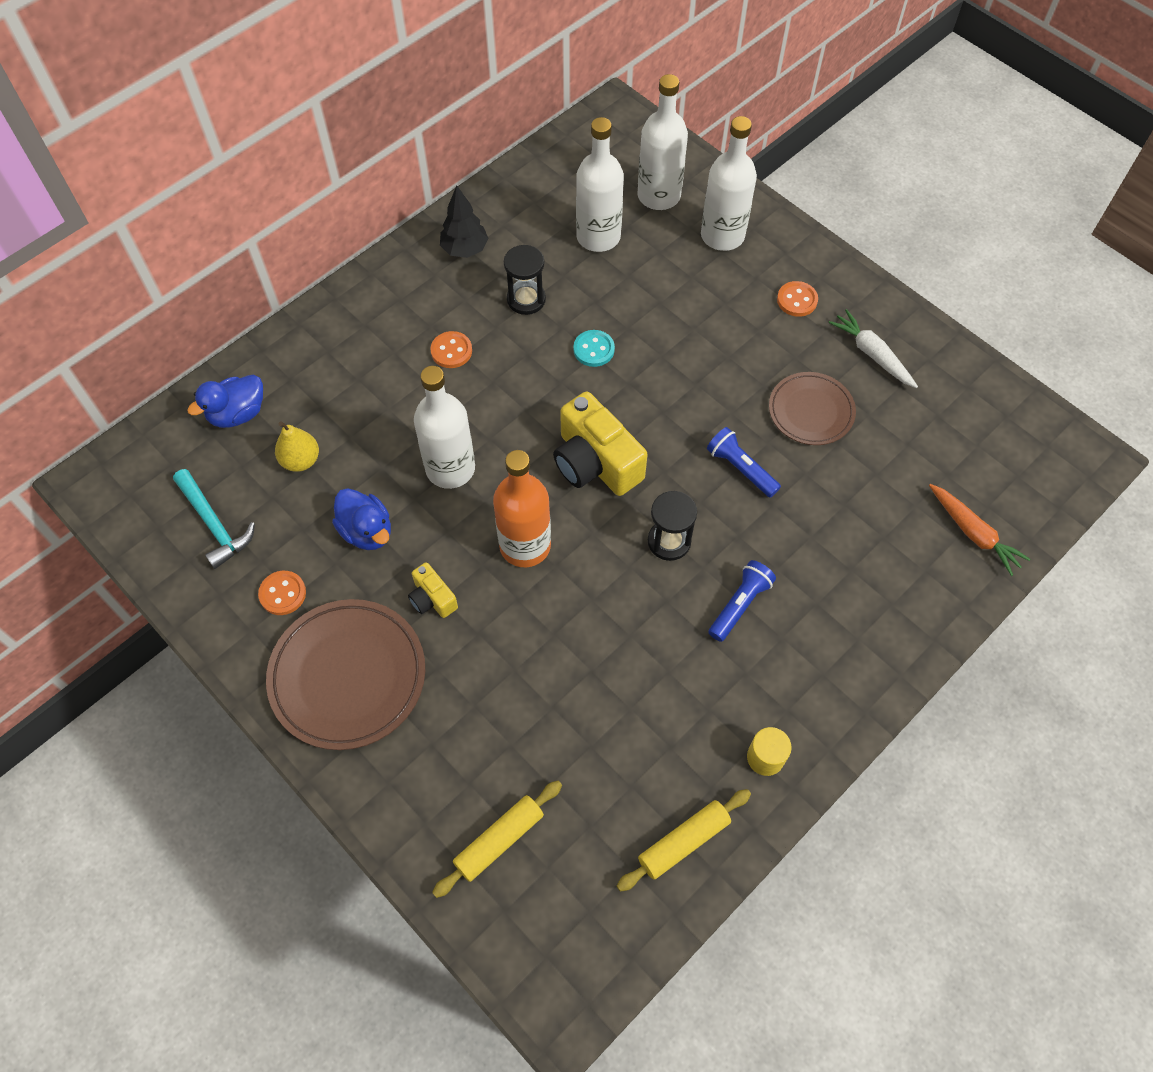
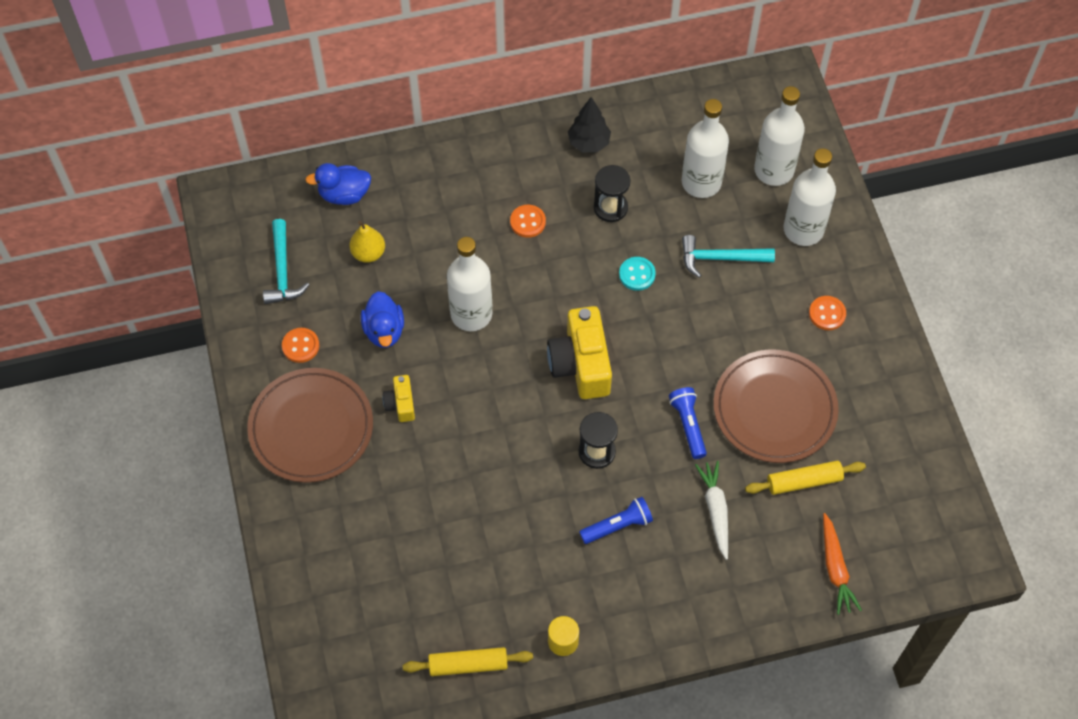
camera: 30 degrees right, 0 degrees up
yellow rolling pin [432,781,562,898] -> yellow rolling pin moved to [745,461,866,495]
orange bottle [493,450,551,567] -> none
brown plate [769,372,856,445] -> brown plate [713,350,839,463], size x1.62
white carrot [829,309,918,388] -> white carrot moved to [695,461,728,560]
none -> turquoise hammer [682,235,775,278]

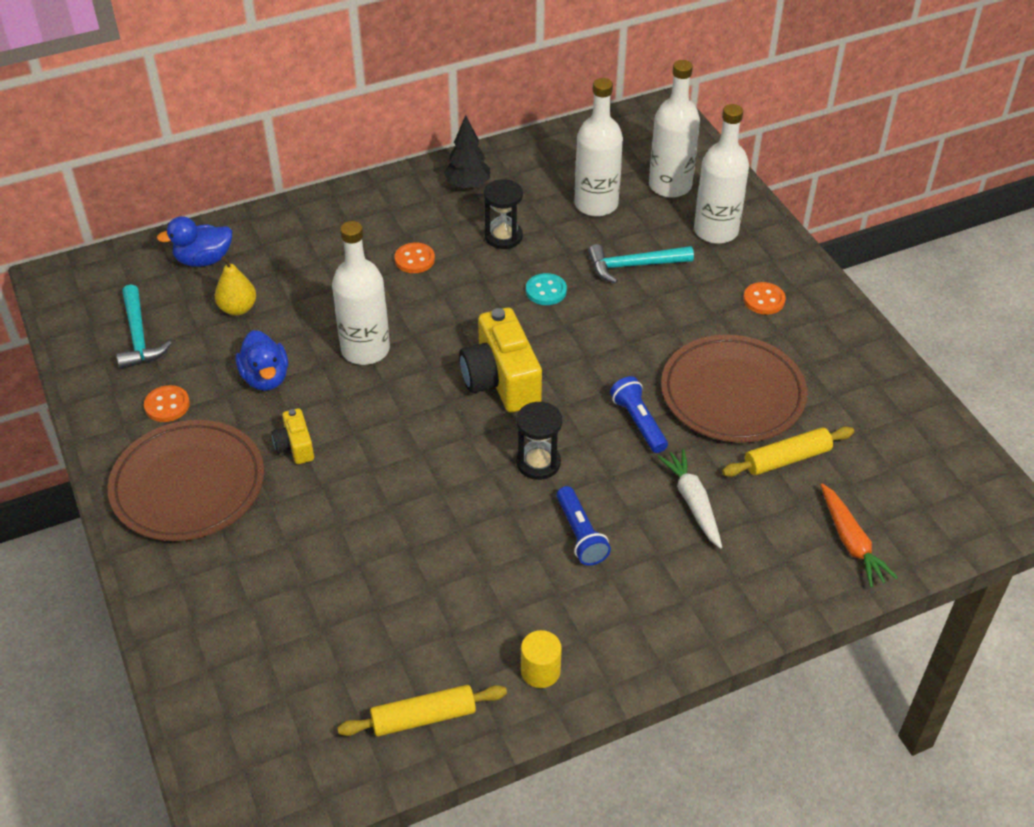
camera: 10 degrees left, 15 degrees down
blue flashlight [579,497,653,544] -> blue flashlight turned 105 degrees clockwise [557,486,611,566]

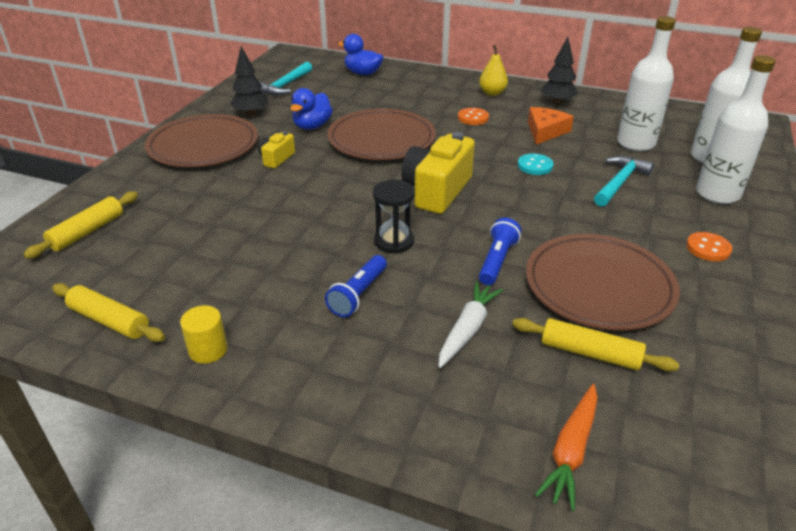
camera: 45 degrees right, 10 degrees down
orange button [144,385,190,422] -> black tree [230,46,268,116]
yellow pear [215,256,256,316] -> yellow pear moved to [479,45,508,96]
white bottle [332,221,390,365] -> brown plate [327,109,436,160]
black hourglass [484,179,523,249] -> orange cheese [528,107,574,144]
turquoise hammer [588,244,694,283] -> turquoise hammer turned 90 degrees clockwise [594,156,654,207]
none -> yellow rolling pin [23,192,138,259]

